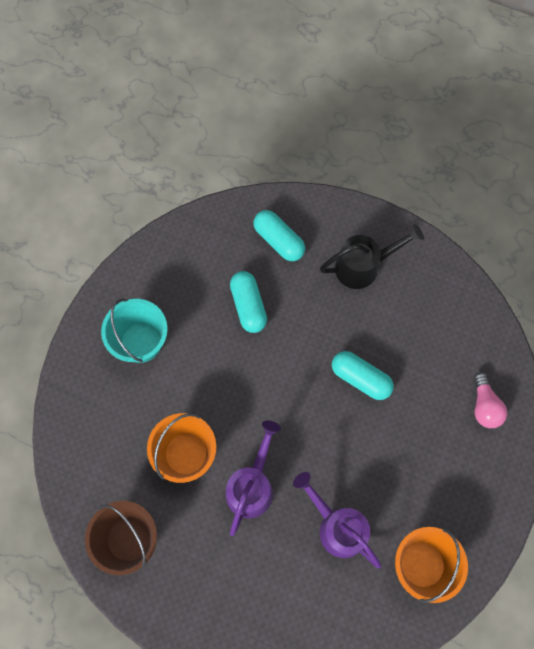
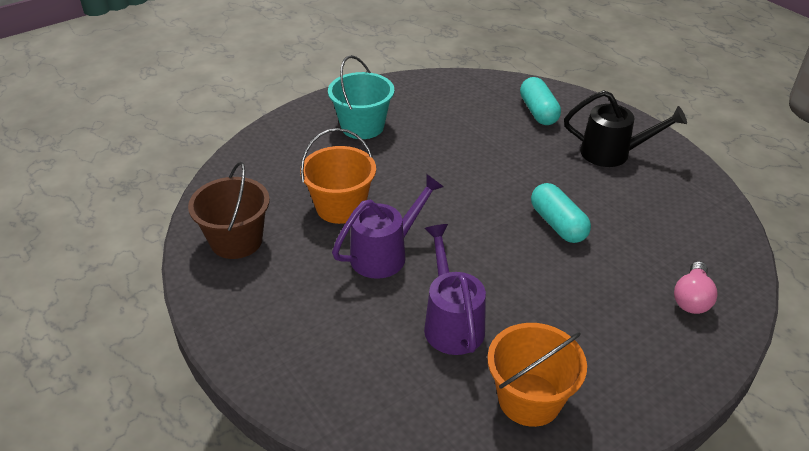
camera: 30 degrees right, 30 degrees down
turquoise capsule [230,271,267,333] -> none

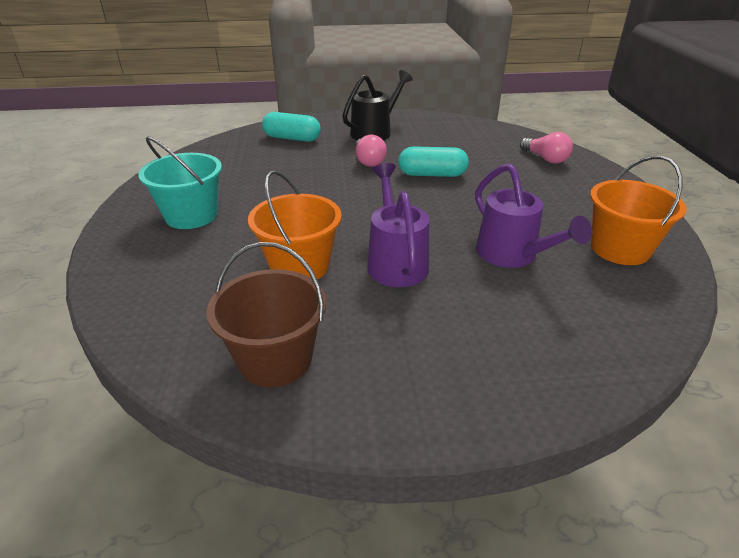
camera: 60 degrees left, 5 degrees down
purple watering can [424,224,486,355] -> purple watering can turned 135 degrees counterclockwise [475,163,592,268]
none -> pink light bulb [356,135,387,167]

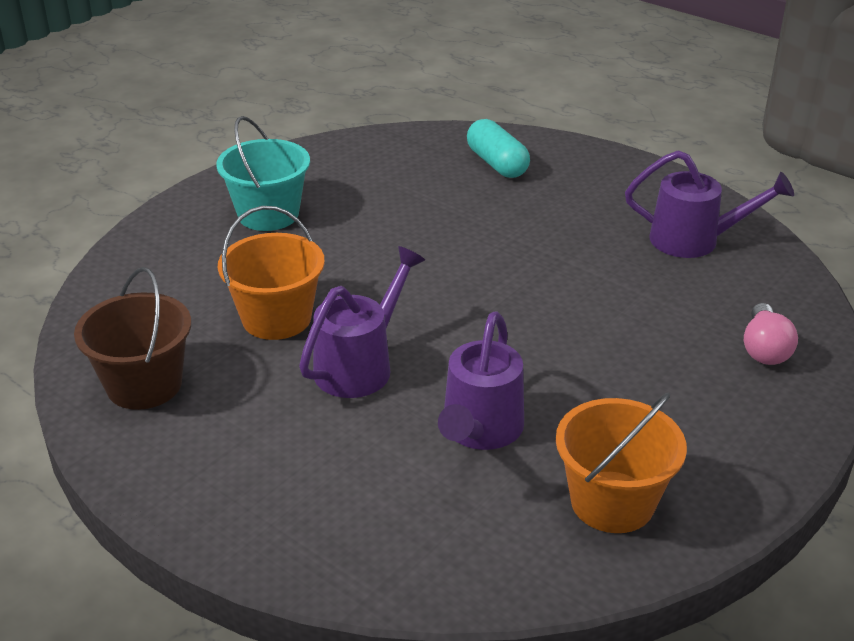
camera: 45 degrees right, 0 degrees up
black watering can [342,70,413,140] -> none
pink light bulb [356,135,387,167] -> none
turquoise capsule [398,146,469,177] -> none
none -> purple watering can [625,150,794,258]

